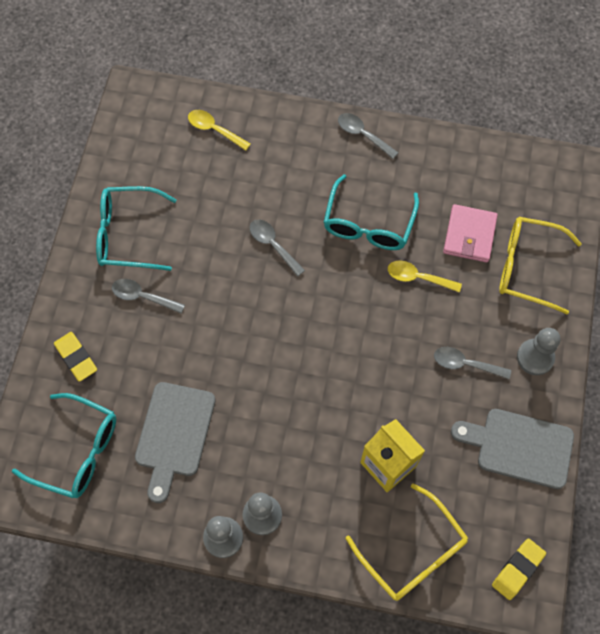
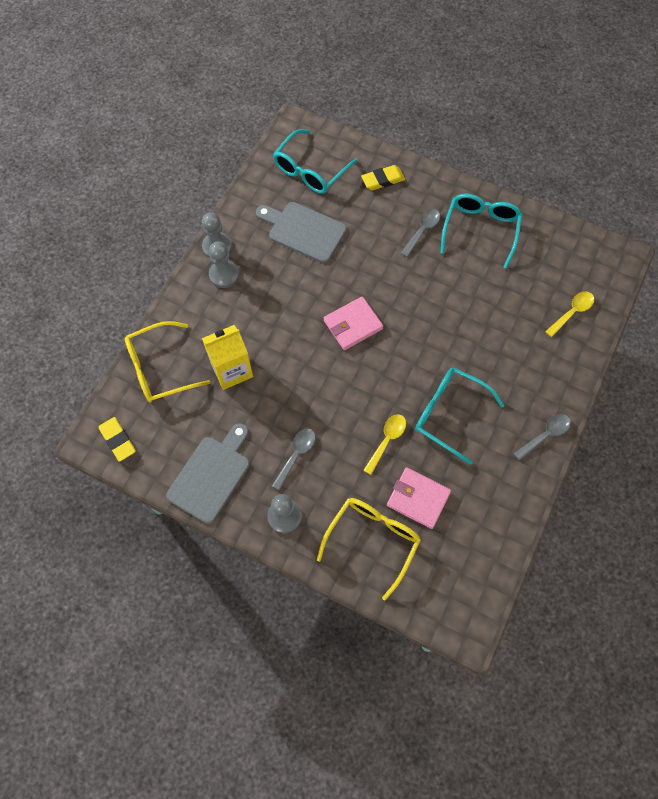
camera: 105 degrees right, 0 degrees up
grey spoon [250,219,305,277] -> none
none -> pink wallet [324,296,383,350]

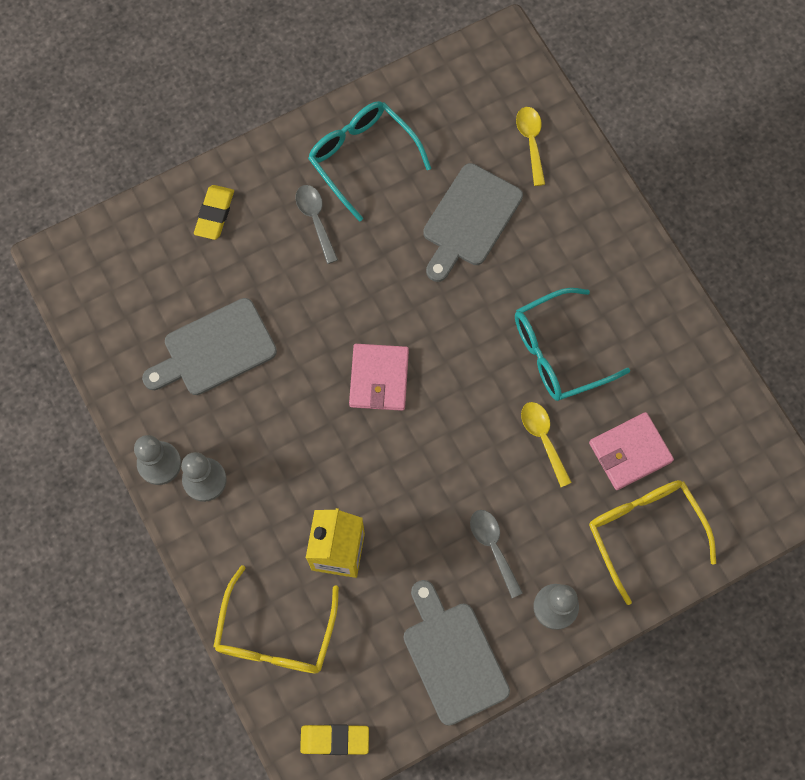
camera: 55 degrees left, 5 degrees up
turquoise glasses [273,129,358,194] -> none
grey spoon [513,414,571,461] -> none
none -> grey cutting board [423,163,523,282]

